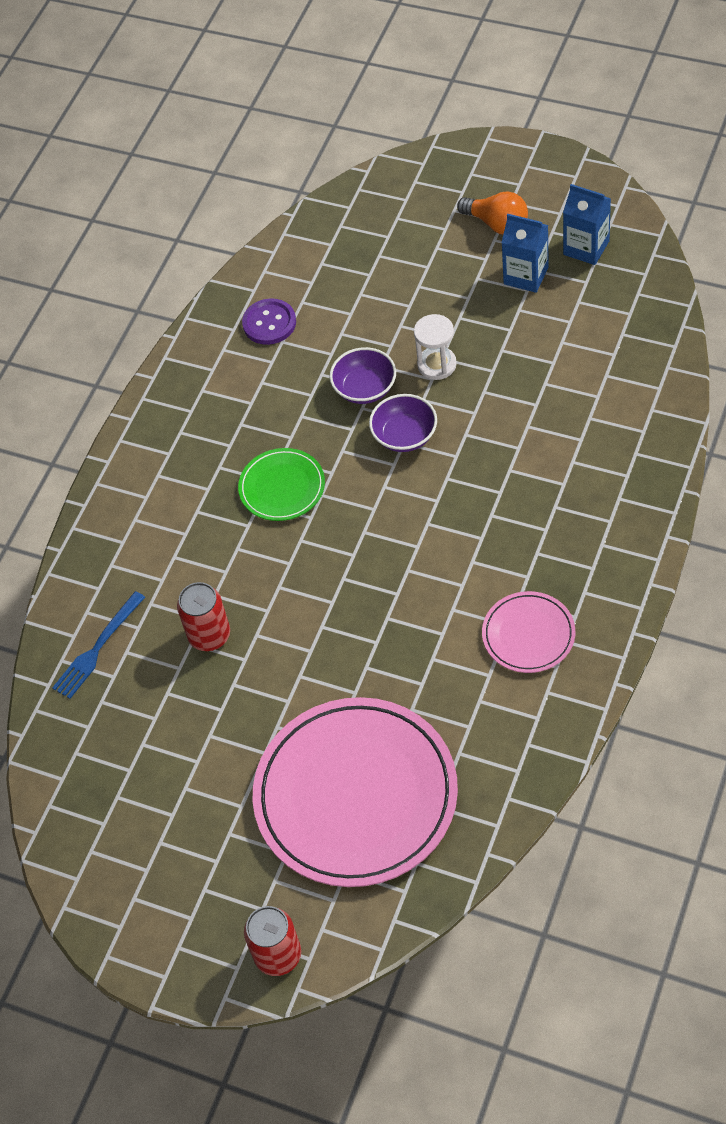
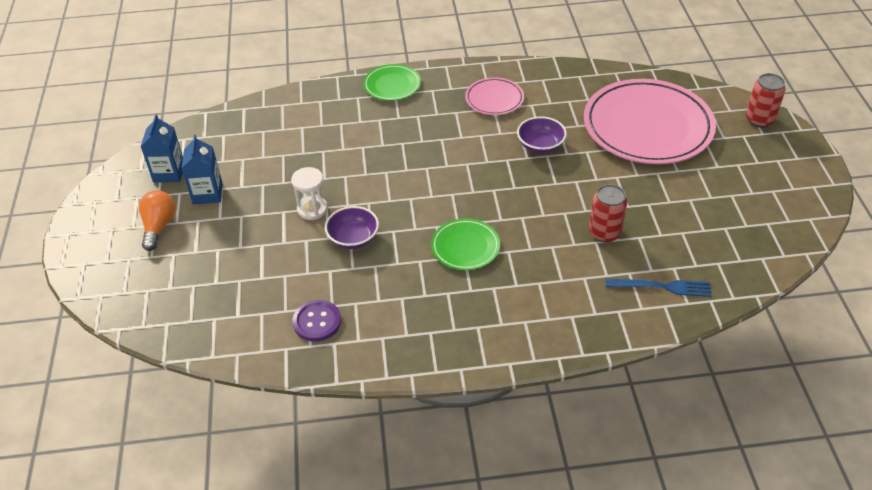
camera: 125 degrees left, 10 degrees down
purple bowl [369,394,437,452] -> purple bowl moved to [517,116,567,154]
none -> green plate [363,64,421,101]

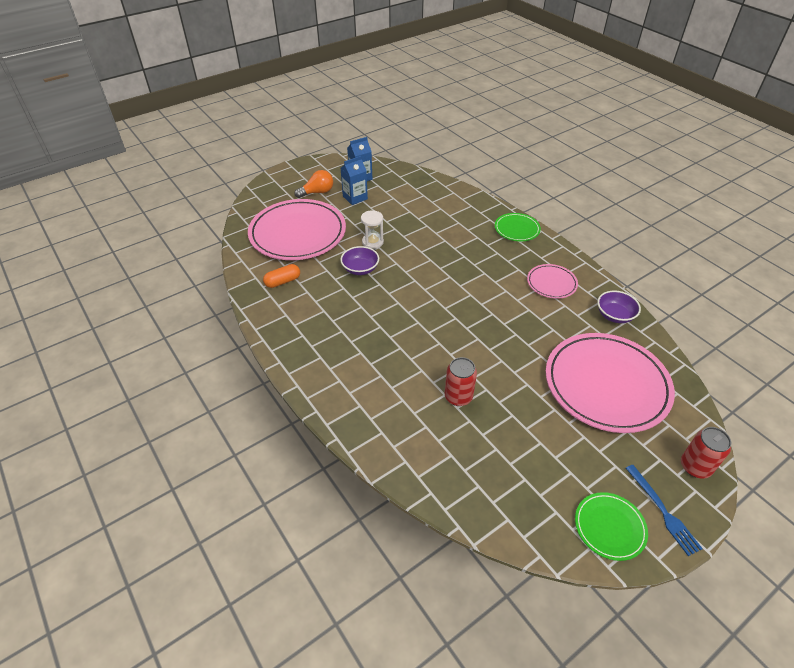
camera: 60 degrees right, 0 degrees up
purple button [293,300,341,342] -> orange capsule [263,264,300,288]
green plate [431,219,500,270] -> green plate moved to [575,492,648,561]
purple bowl [517,116,567,154] -> purple bowl moved to [597,291,641,323]
blue fork [605,279,712,297] -> blue fork moved to [626,465,703,556]
none -> pink plate [248,199,346,260]

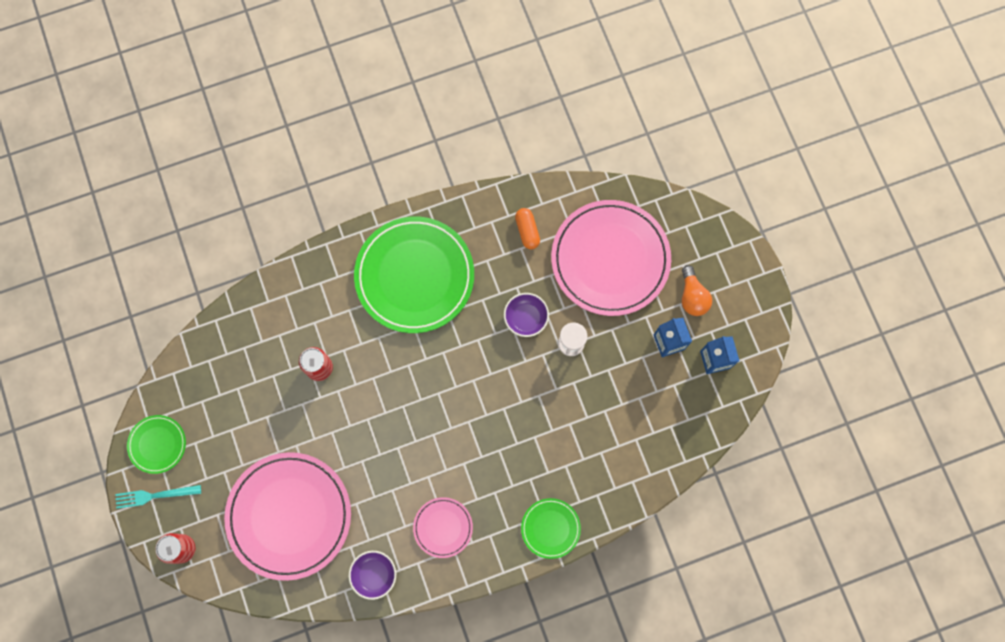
camera: 105 degrees right, 30 degrees up
blue fork [626,465,703,556] -> turquoise fork [115,485,201,509]
none -> green plate [354,217,474,333]

